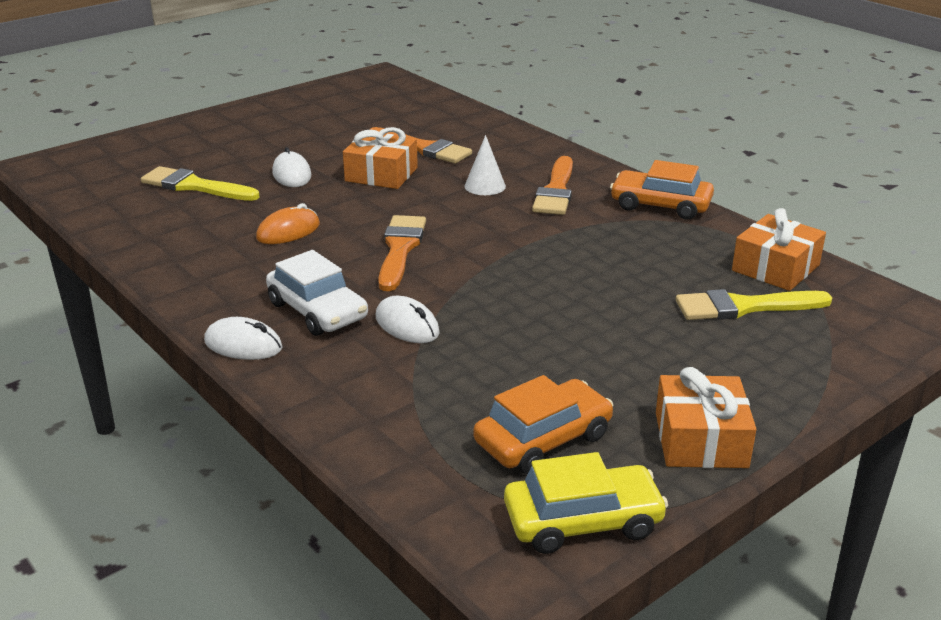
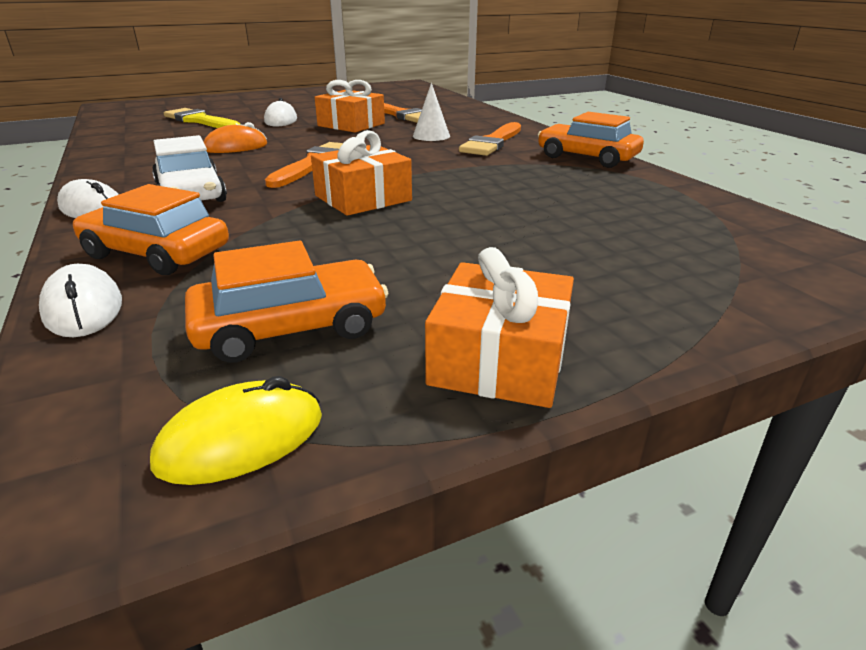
camera: 15 degrees right, 0 degrees up
white mouse [376,296,440,343] -> white mouse moved to [39,264,122,337]
yellow car [504,452,668,554] -> yellow mouse [150,376,322,485]
yellow brush [676,289,832,320] -> none
orange gift [732,208,826,291] -> orange gift moved to [311,130,412,216]
none -> orange car [73,184,229,275]

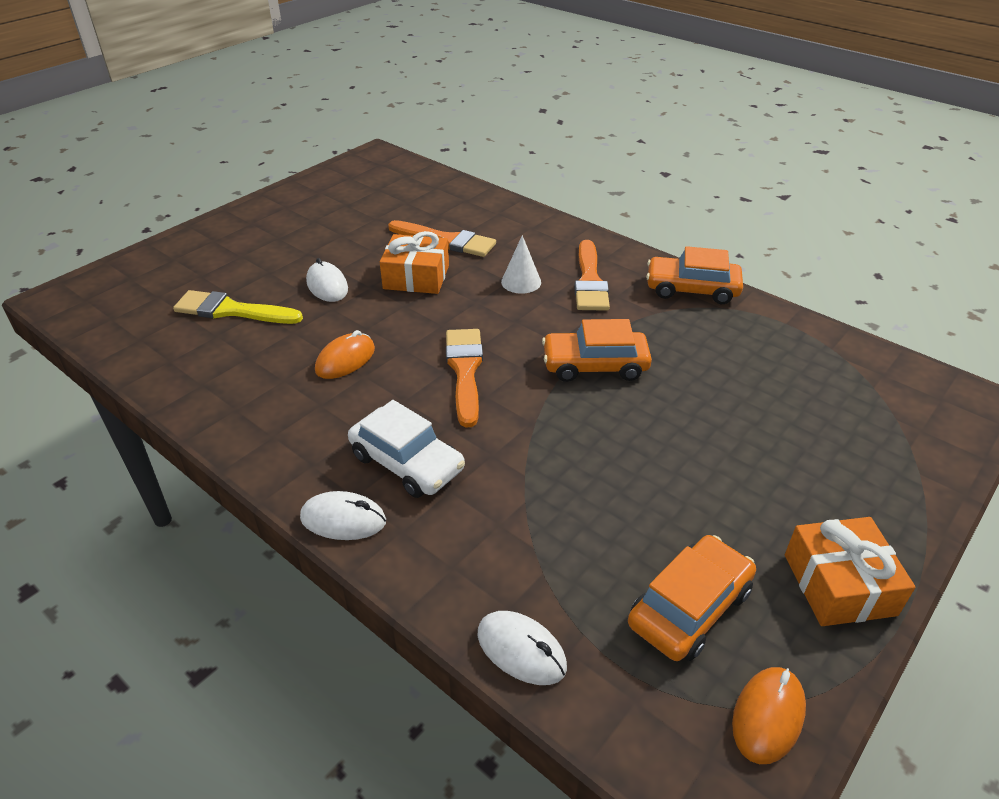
camera: 25 degrees left, 10 degrees up
orange car [73,184,229,275] -> orange car moved to [542,319,652,382]
yellow mouse [150,376,322,485] -> orange mouse [732,667,806,764]
orange gift [311,130,412,216] -> none

